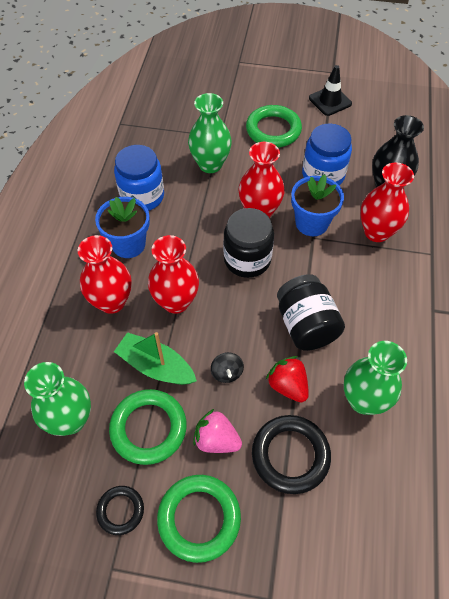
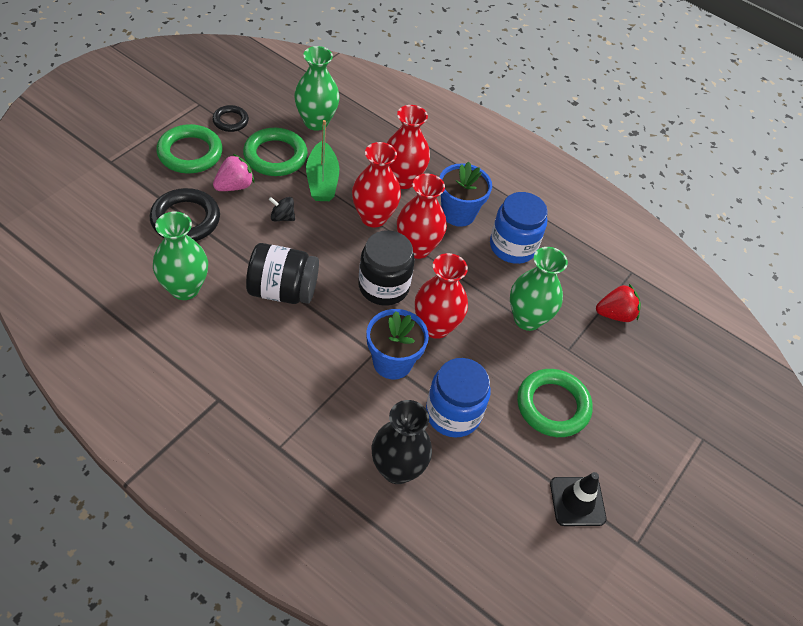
camera: 110 degrees right, 5 degrees down
green boat [114,332,197,385] -> green boat turned 120 degrees clockwise [306,120,339,201]
red strawberry [266,356,309,403] -> red strawberry moved to [596,284,641,322]
red vase [360,162,414,242] -> red vase moved to [397,174,447,259]

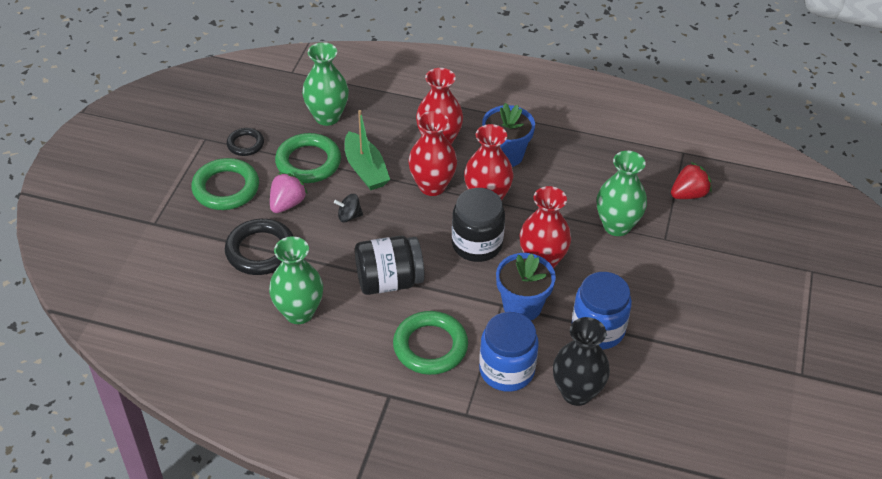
camera: 15 degrees left, 5 degrees down
blue jar [490,192,548,264] -> blue jar moved to [479,312,539,392]
green ring [517,369,593,437] -> green ring moved to [393,311,468,375]
black traffic cone [550,472,607,526] -> none

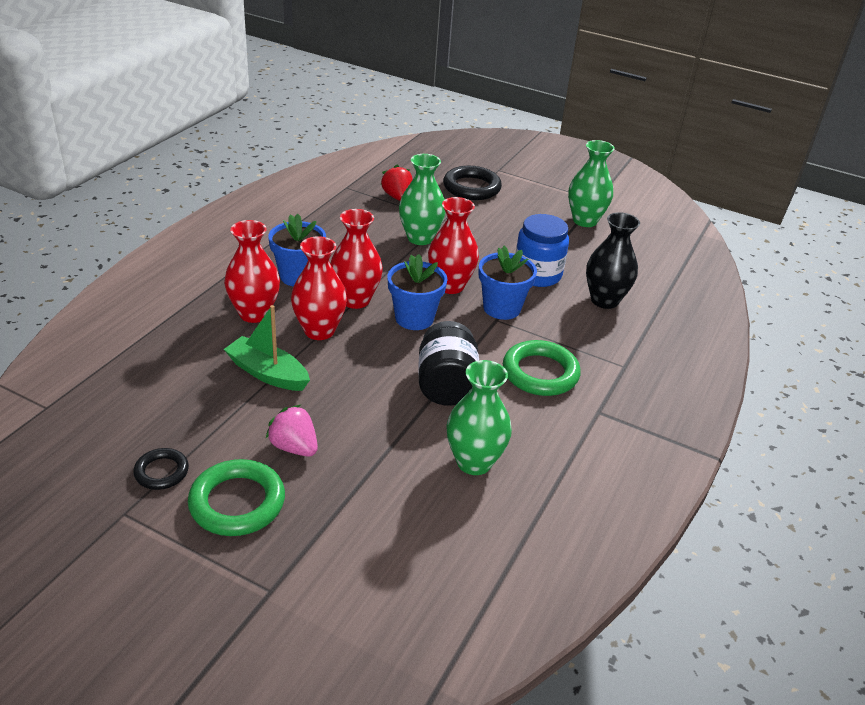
camera: 80 degrees left, 10 degrees down
black ring [225,219,293,275] -> black ring moved to [443,166,502,200]
green ring [275,133,341,183] -> none
green vase [302,42,349,126] -> green vase moved to [568,140,615,227]
black spinning top [334,194,363,222] -> none
green boat [345,110,390,190] -> green boat turned 135 degrees counterclockwise [224,305,310,391]
black jar [452,188,505,262] -> blue flower pot [387,254,447,330]
blue jar [479,312,539,392] -> none

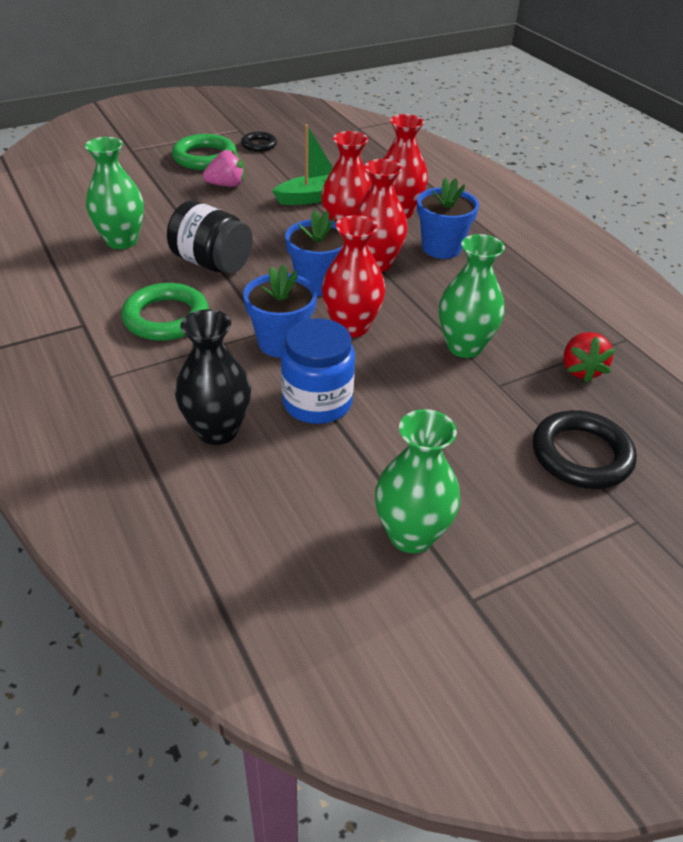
camera: 125 degrees right, 5 degrees up
red strawberry [381,165,412,201] -> red strawberry turned 75 degrees clockwise [564,332,615,383]

